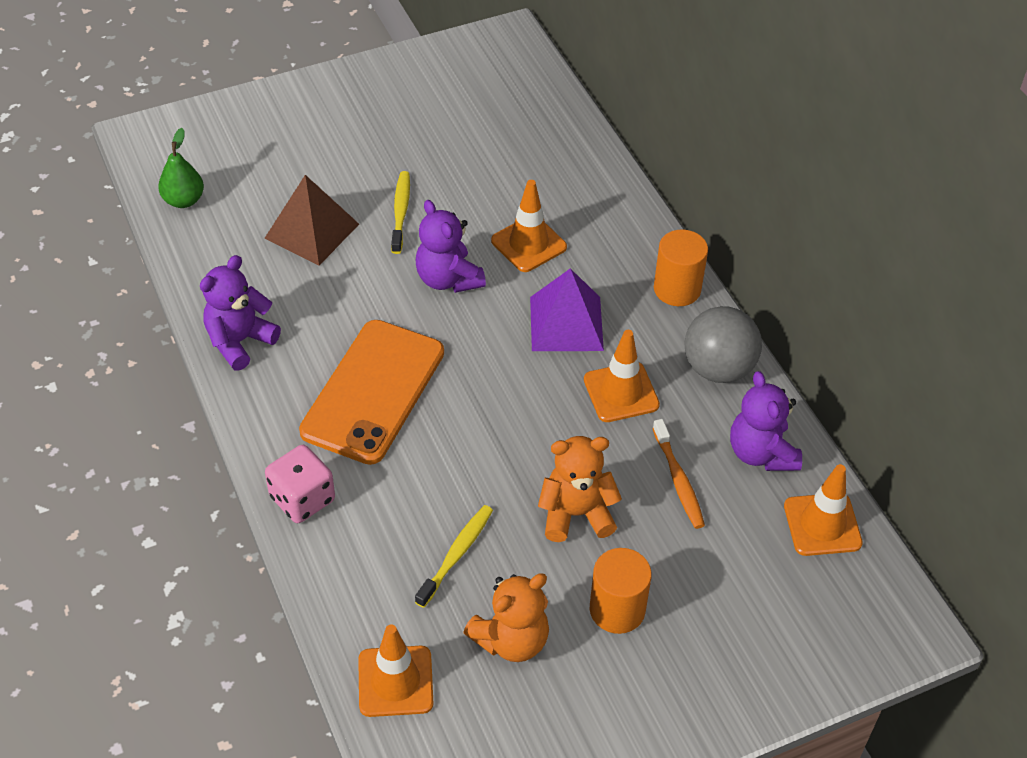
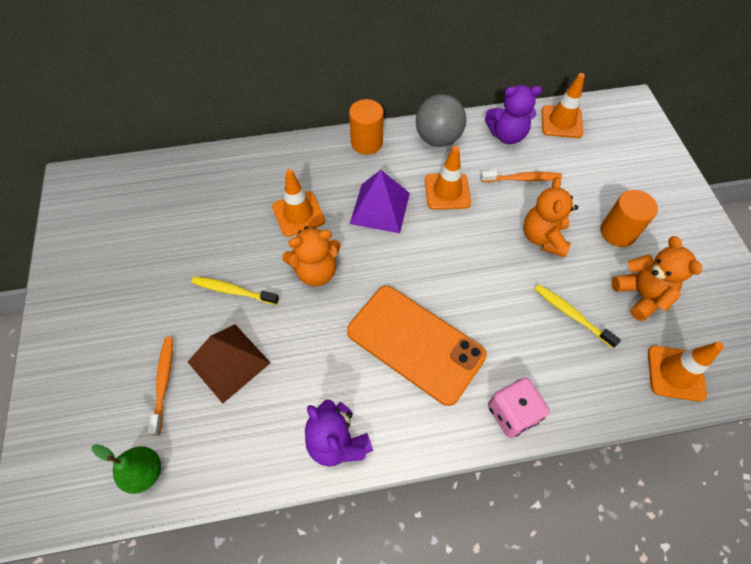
camera: 75 degrees left, 10 degrees up
purple teddy bear [416,200,486,293] -> orange teddy bear [282,226,341,287]
none -> orange toothbrush [148,337,173,436]

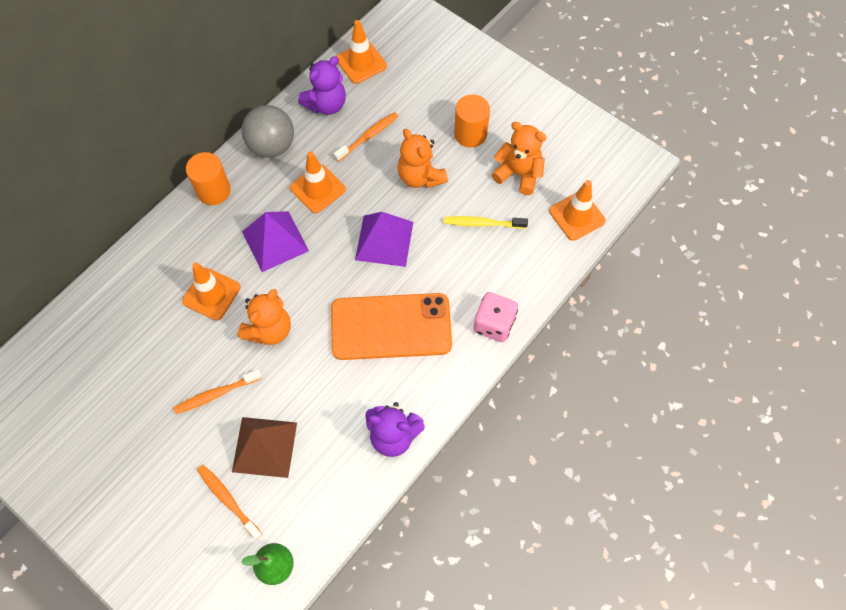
camera: 40 degrees left, 5 degrees up
yellow toothbrush [191,276,279,305] -> orange toothbrush [173,369,262,414]
none -> purple pyramid [355,212,413,267]

